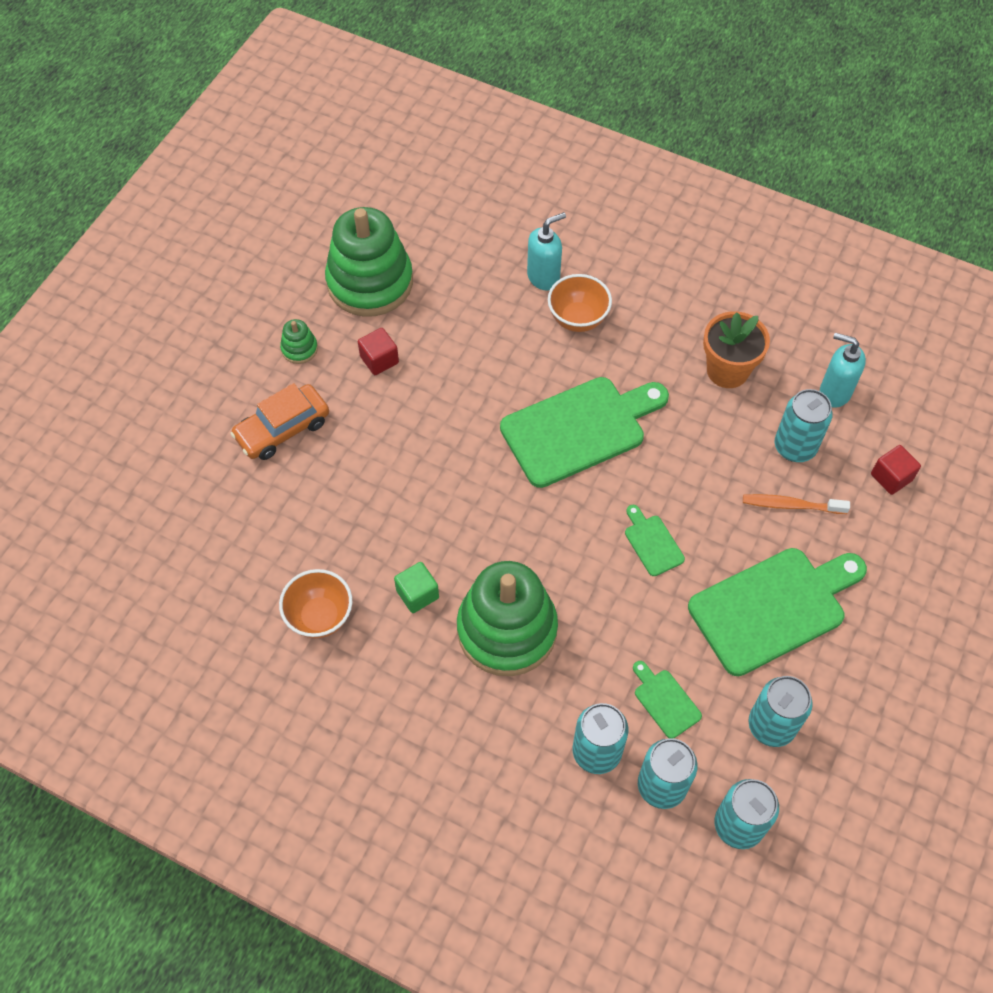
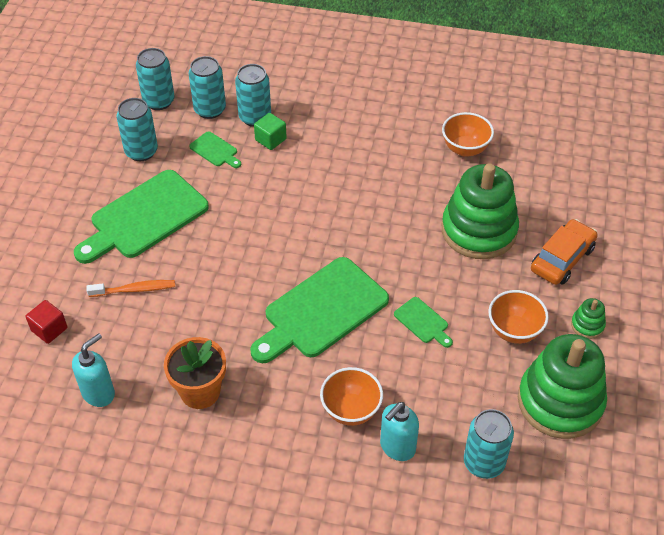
camera: 165 degrees right, 10 degrees down
red cube [358,328,399,375] -> orange bowl [488,290,549,344]
green cube [394,562,439,613] -> green cube moved to [254,113,287,150]
green stacking toy [457,561,558,676] -> green stacking toy moved to [442,163,519,259]
green cutting board [625,505,685,576] -> green cutting board moved to [394,297,453,348]
turquoise can [775,389,833,462] -> turquoise can moved to [464,409,514,479]
turquoise soap dispenser [820,333,866,408] -> turquoise soap dispenser turned 60 degrees counterclockwise [72,333,115,407]

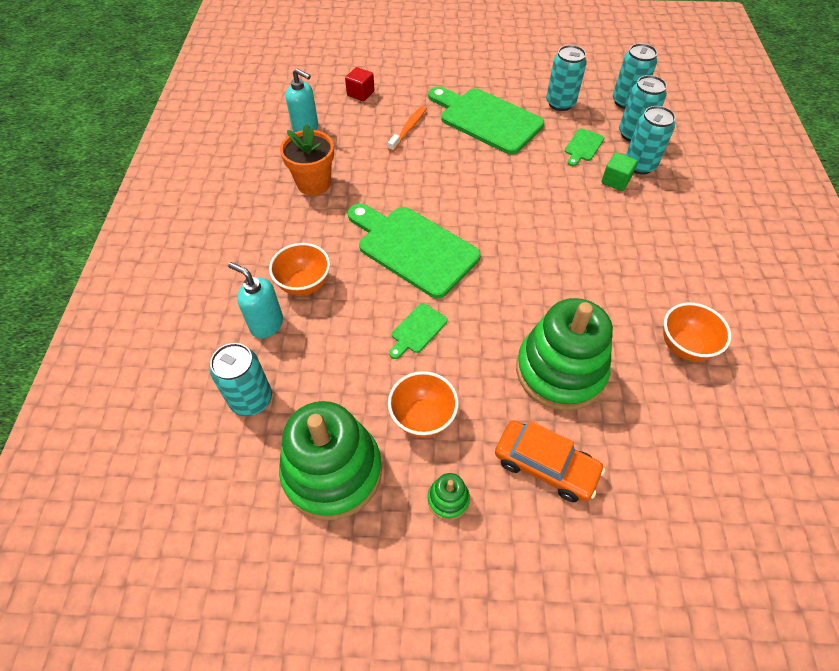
camera: 80 degrees right, 5 degrees up
orange toothbrush [86,280,175,297] -> orange toothbrush turned 135 degrees counterclockwise [388,106,427,152]

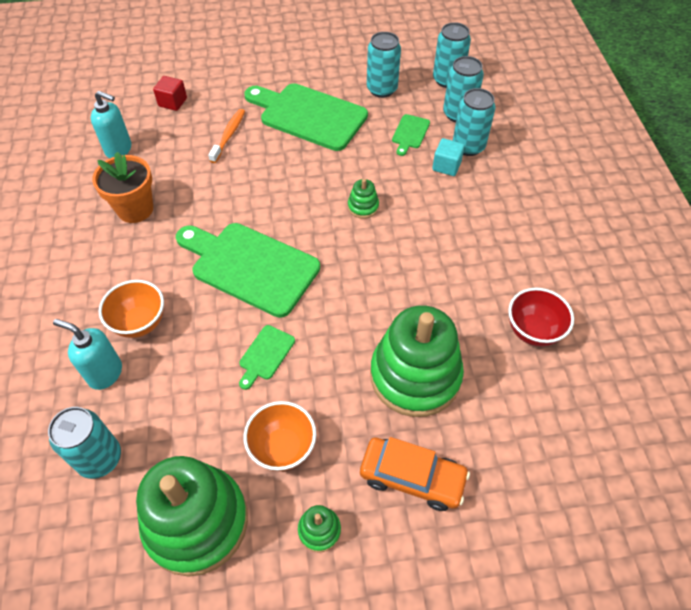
camera: 10 degrees left, 0 degrees up
green cube [601,152,638,191] -> turquoise cube [432,138,465,176]
orange bowl [663,302,731,361] -> red bowl [508,288,574,347]
none -> green stacking toy [348,179,379,219]

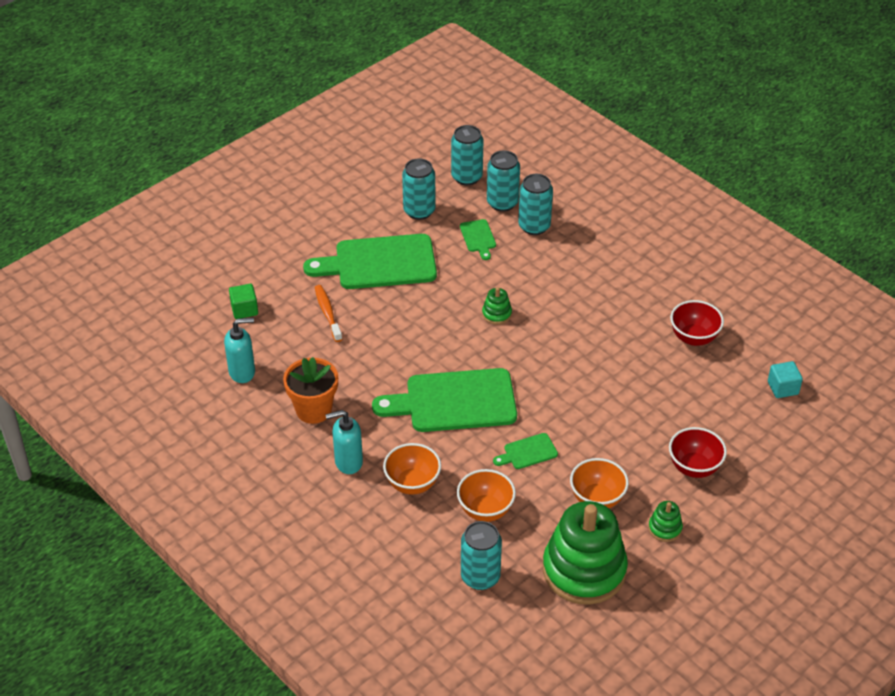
camera: 35 degrees left, 10 degrees down
turquoise soap dispenser [53,319,122,390] -> turquoise soap dispenser moved to [325,410,363,474]
red cube [153,76,187,111] -> green cube [229,284,258,319]
green cutting board [239,325,295,390] -> green cutting board turned 75 degrees clockwise [493,433,558,469]
orange car [360,437,470,511] -> red bowl [669,427,727,478]
green stacking toy [370,305,464,417] -> none
turquoise cube [432,138,465,176] -> turquoise cube moved to [768,361,803,398]
none -> orange bowl [457,469,516,522]

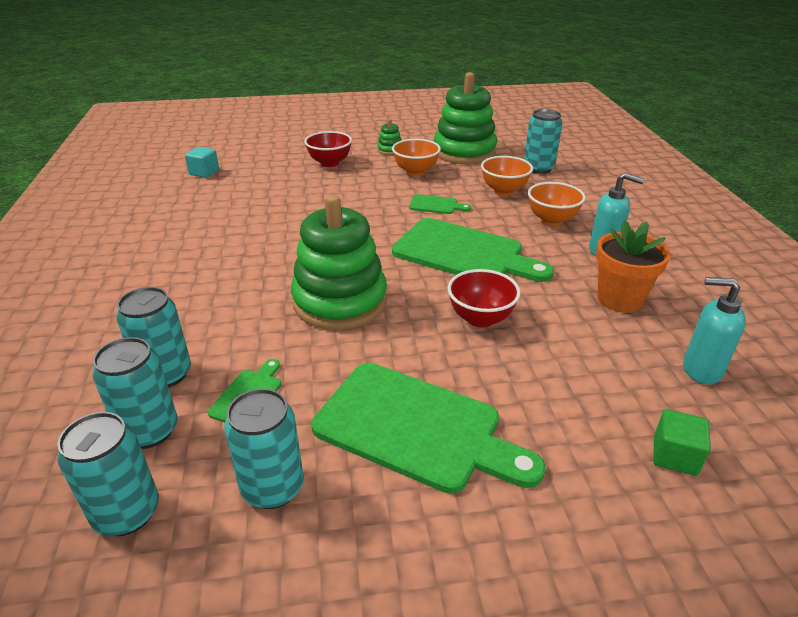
camera: 145 degrees left, 10 degrees down
orange toothbrush [315,285,342,342] -> none
green stacking toy [482,287,512,325] -> green stacking toy [291,195,387,330], size x2.43
red bowl [670,300,724,346] -> red bowl moved to [448,269,521,328]

